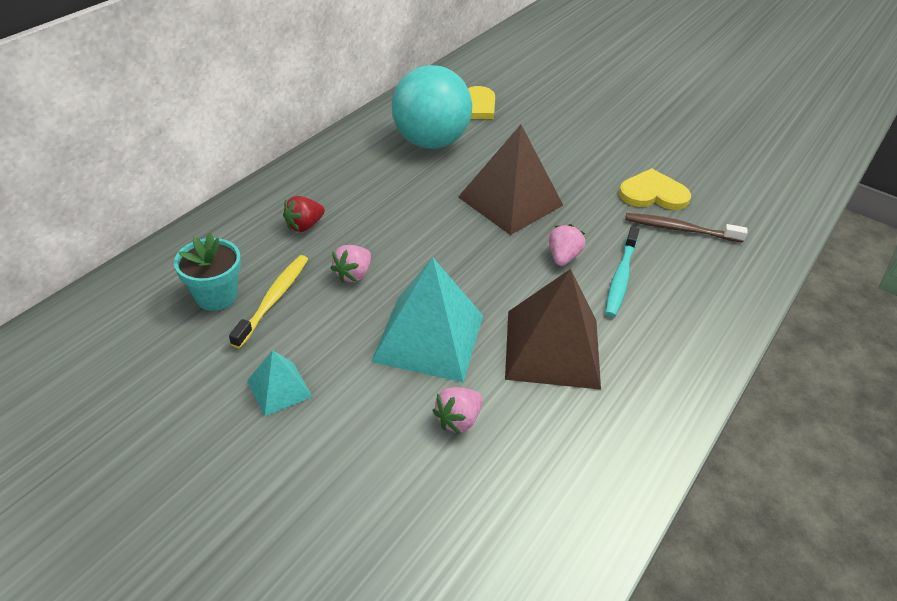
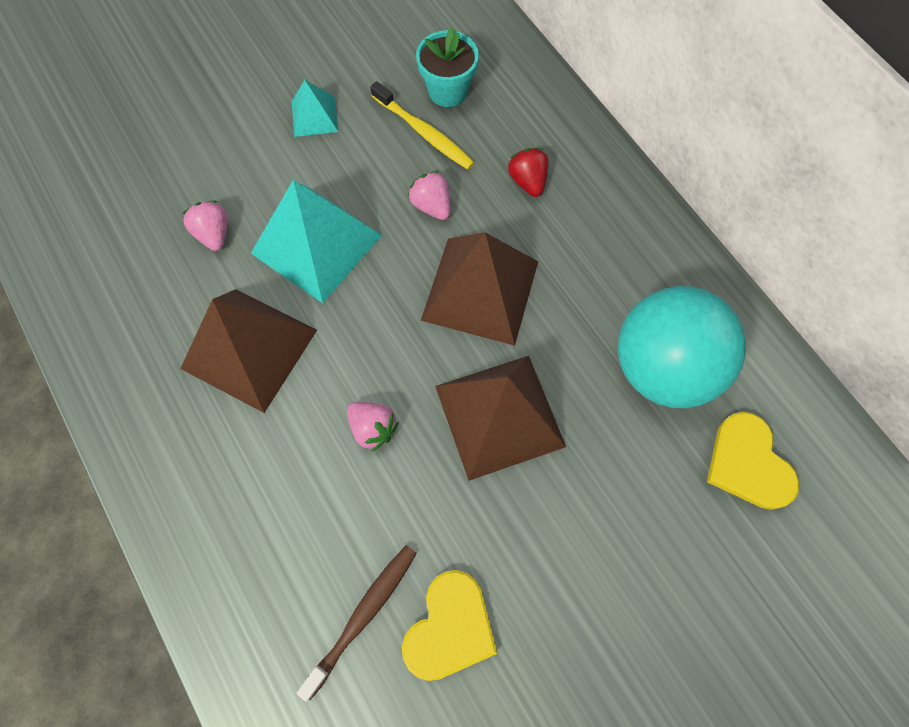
camera: 115 degrees right, 25 degrees up
turquoise toothbrush [605,226,639,317] -> none
none -> brown pyramid [421,232,538,346]

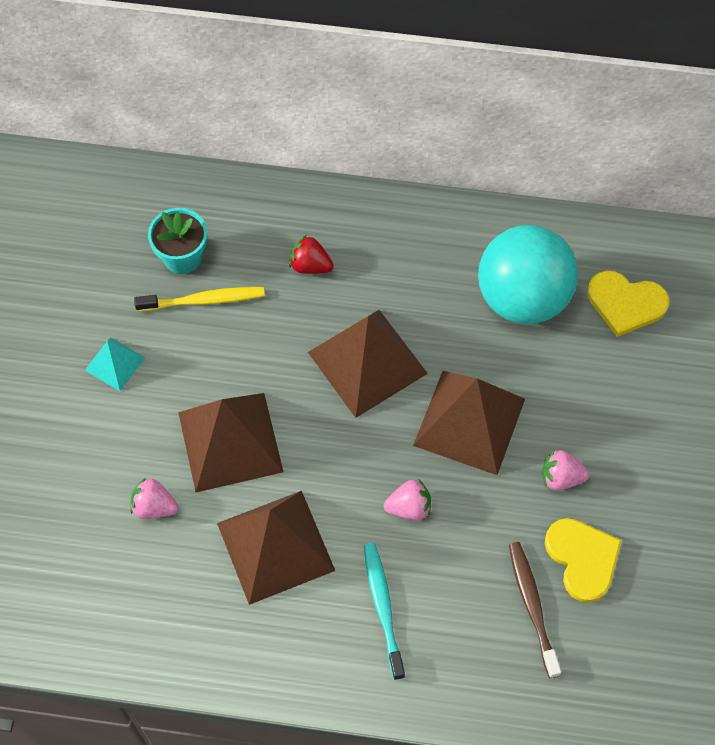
camera: 50 degrees left, 5 degrees down
turquoise pyramid [251,180,382,303] -> brown pyramid [178,393,283,492]
pink strawberry [408,171,451,220] -> pink strawberry moved to [542,449,589,491]
none -> turquoise toothbrush [364,543,405,680]

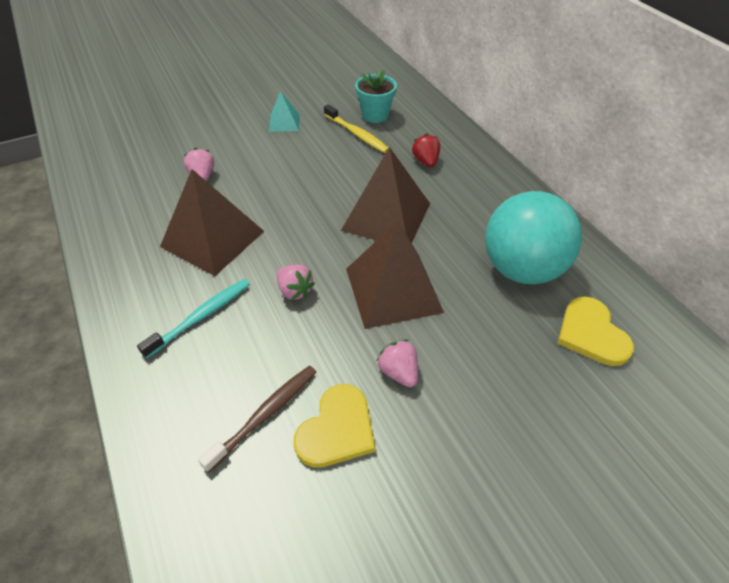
camera: 55 degrees right, 15 degrees down
brown pyramid [178,393,283,492] -> none

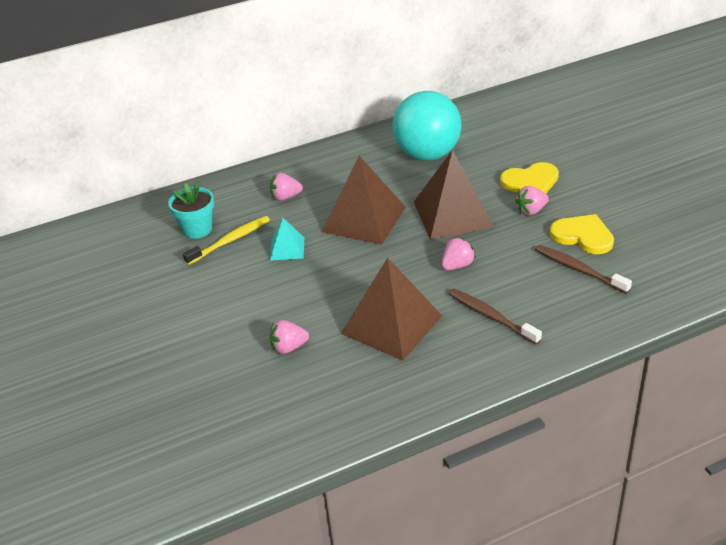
camera: 85 degrees left, 10 degrees down
turquoise toothbrush [137,279,250,359] -> brown toothbrush [448,288,542,344]
turquoise pyramid [269,91,300,132] -> turquoise pyramid moved to [270,218,304,261]
red strawberry [412,134,440,167] -> pink strawberry [270,173,303,201]
yellow heart [557,296,634,366] -> yellow heart moved to [500,162,559,193]

